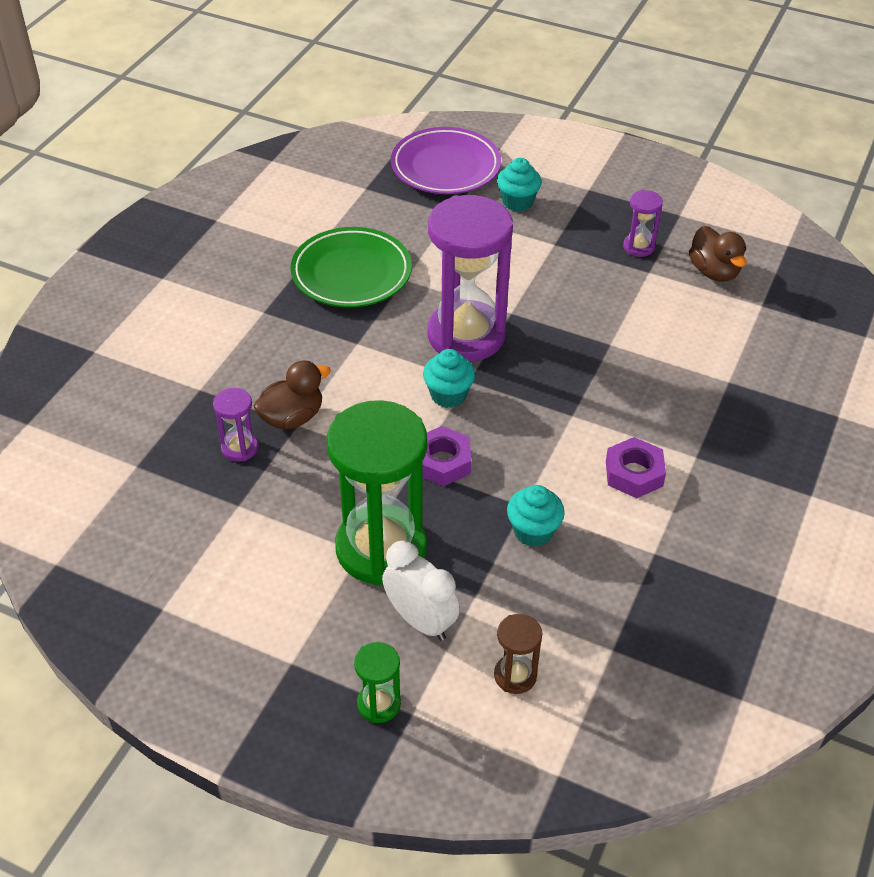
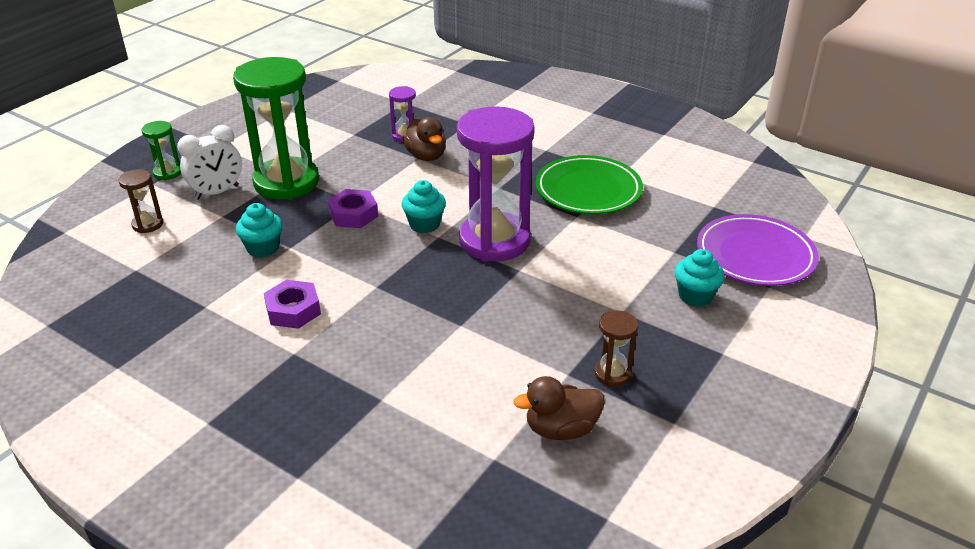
camera: 100 degrees right, 10 degrees down
purple hourglass [623,190,663,257] -> brown hourglass [595,310,638,387]

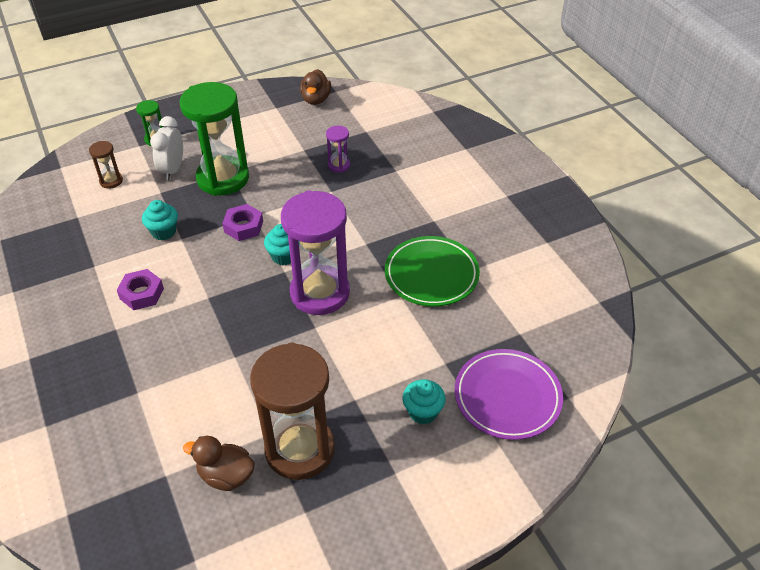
camera: 30 degrees right, 10 degrees up
white clock [177,125,242,200] -> white clock turned 105 degrees clockwise [150,116,183,181]
brown duck [403,117,446,161] -> brown duck moved to [300,69,331,105]
brown hourglass [595,310,638,387] -> brown hourglass [250,343,335,480], size x2.30

